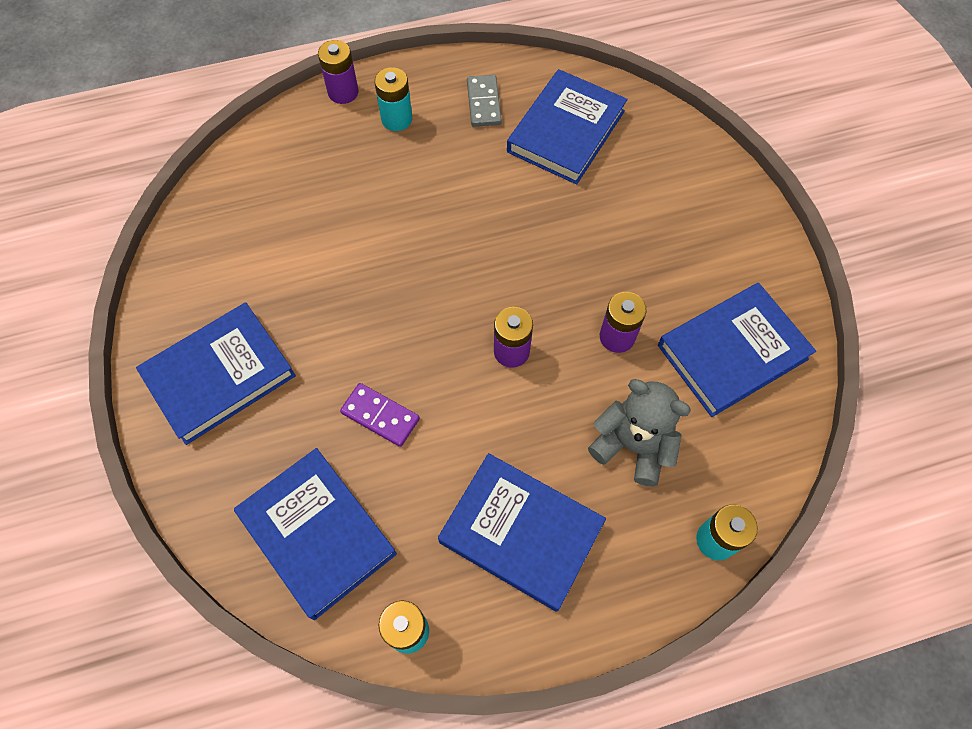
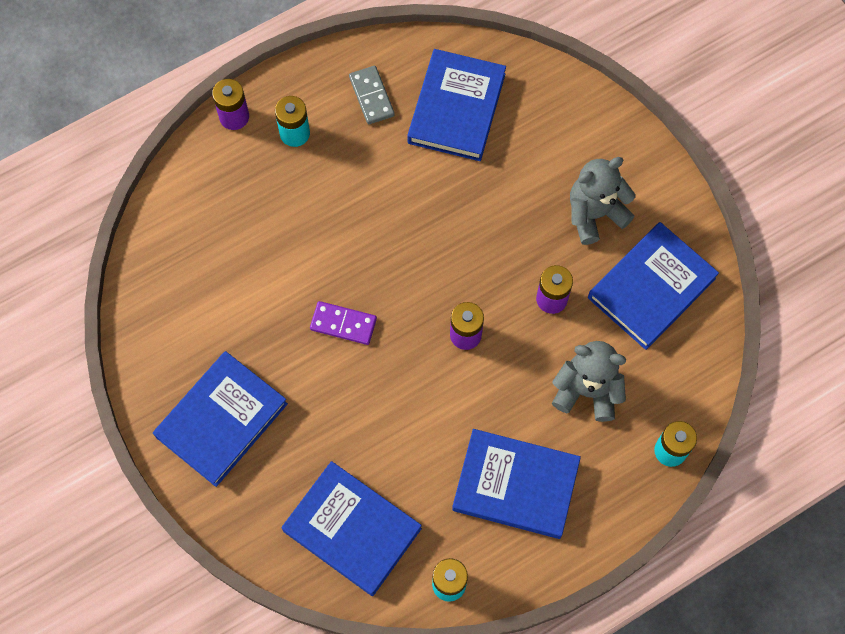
camera: 15 degrees left, 5 degrees up
purple domino [340,383,420,447] -> purple domino moved to [310,301,377,345]
none -> grey teddy bear [570,157,636,245]

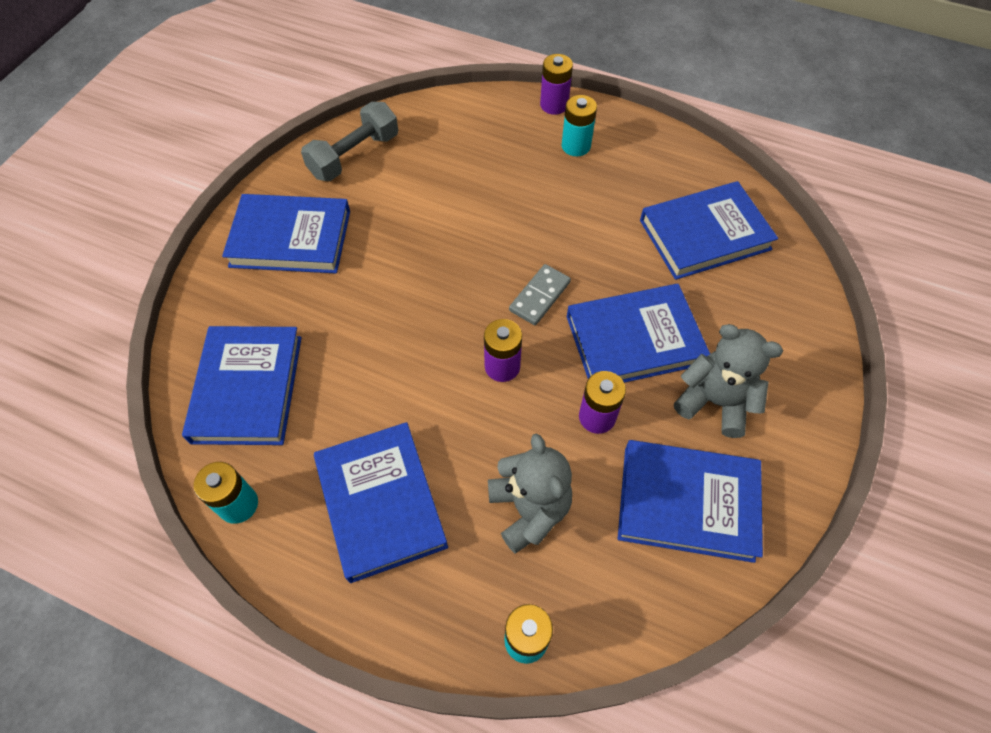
camera: 55 degrees right, 10 degrees down
purple domino [310,301,377,345] -> none
grey domino [349,66,395,124] -> grey domino moved to [509,264,571,325]
none -> grey dumbbell [301,102,398,181]
none -> blue book [567,284,710,383]

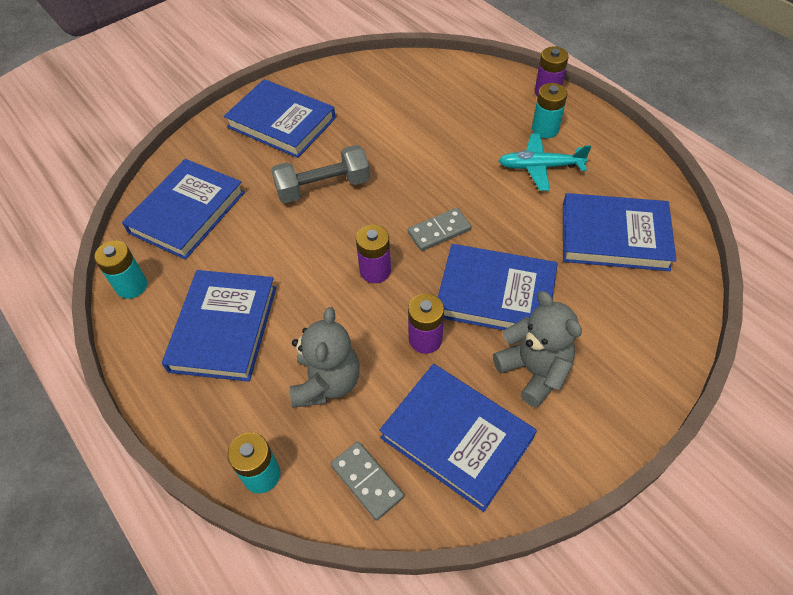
camera: 30 degrees right, 5 degrees down
grey dumbbell [301,102,398,181] -> grey dumbbell moved to [271,145,370,203]
none -> grey domino [331,441,404,520]
none -> turquoise plane [499,133,591,191]

